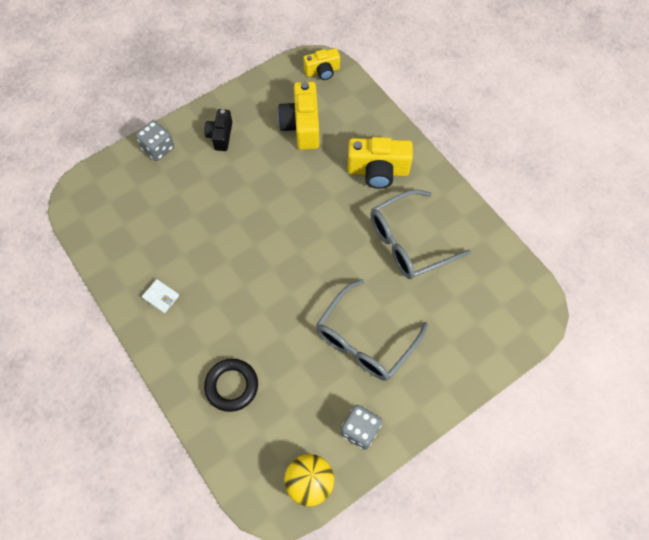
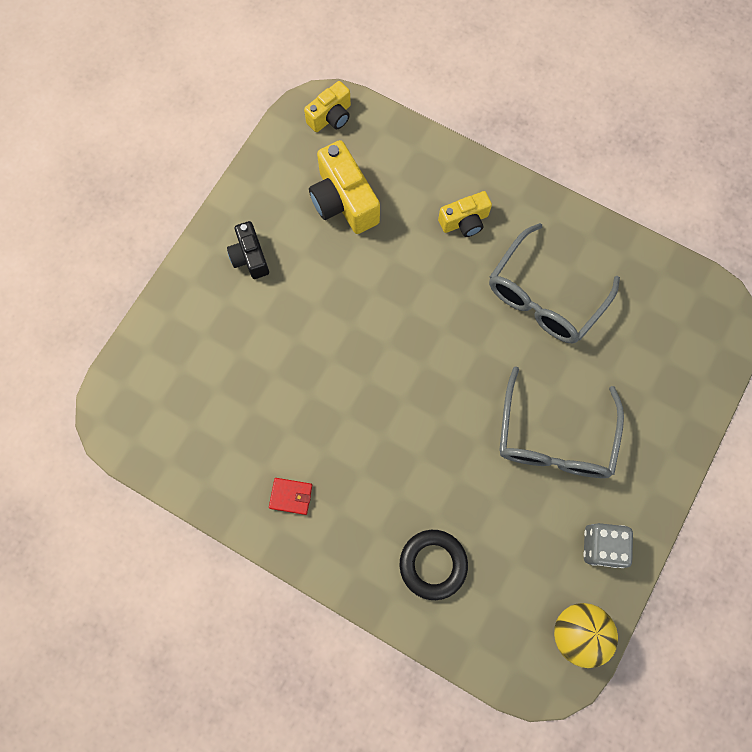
camera: 25 degrees left, 10 degrees up
grey dice [136,120,174,161] -> none
white wallet [142,279,179,313] -> red wallet [269,478,312,515]
yellow camera [347,137,413,189] -> yellow camera [438,191,492,237], size x0.61

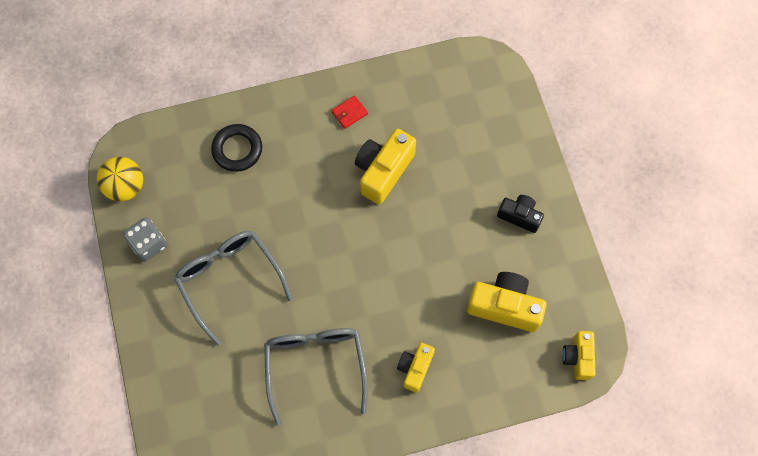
camera: 135 degrees right, 5 degrees down
none -> yellow camera [355,129,416,205]

